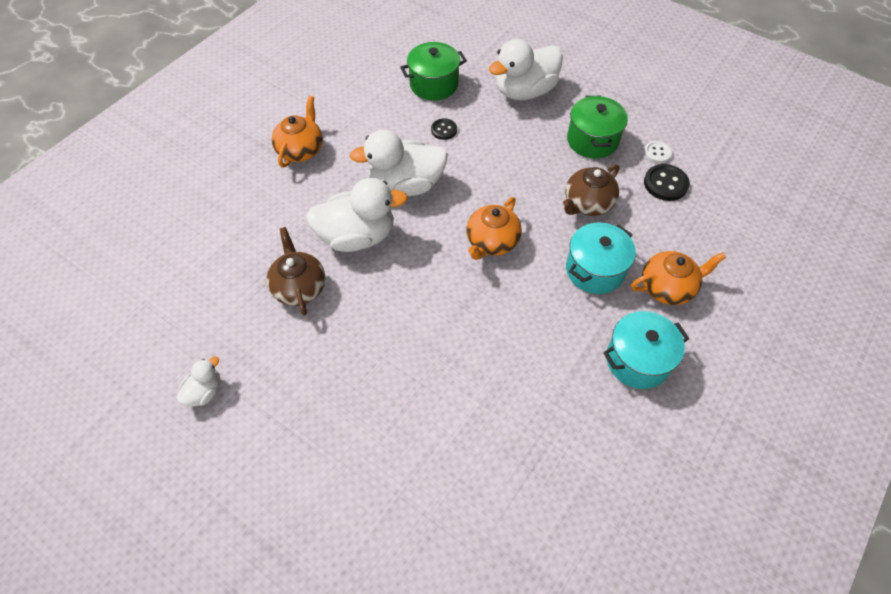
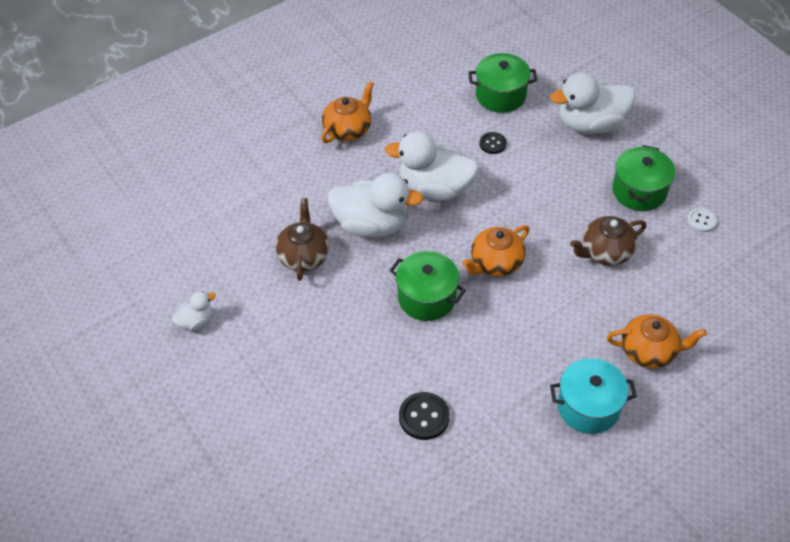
camera: 20 degrees right, 5 degrees down
turquoise pot [566,222,636,294] -> none
black button [644,164,690,201] -> black button moved to [399,392,450,440]
none -> green pot [389,251,466,321]

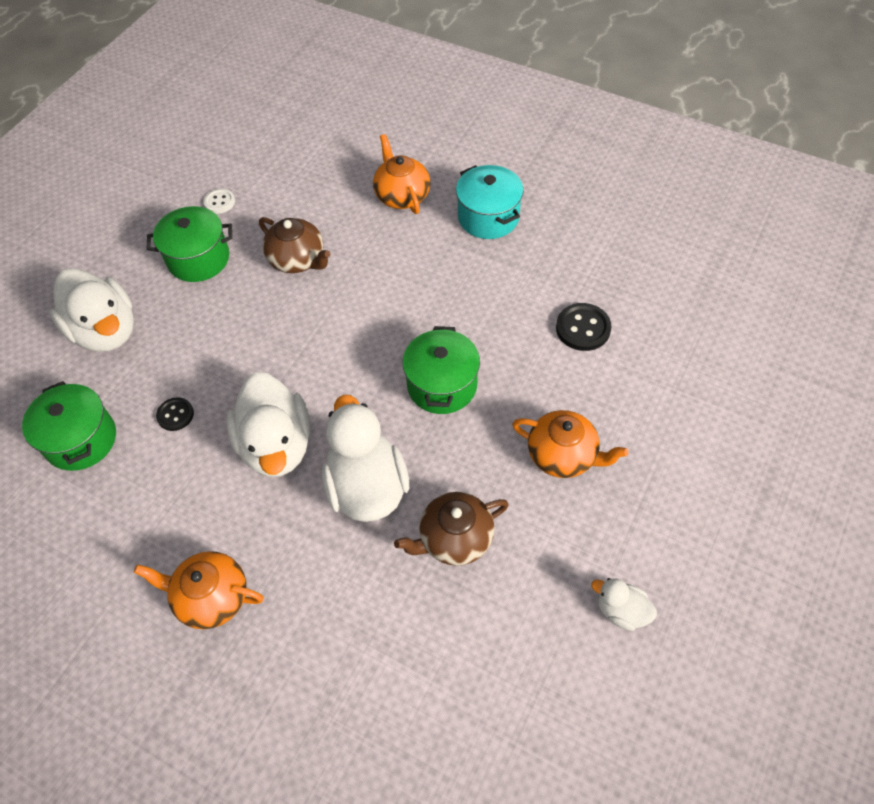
camera: 115 degrees left, 5 degrees up
orange teapot [462,225,530,277] -> orange teapot moved to [512,410,629,478]

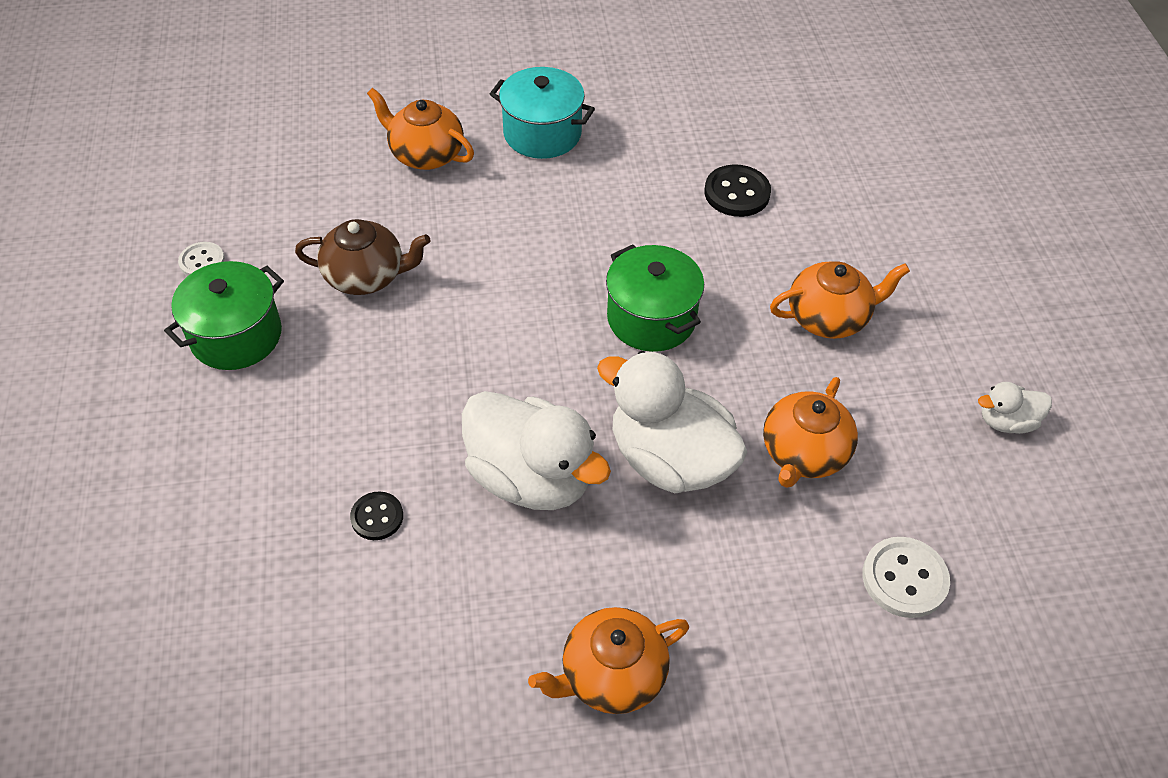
camera: 40 degrees left, 5 degrees down
green pot [22,381,116,471] -> none
white duck [50,268,134,352] -> none
brown teapot [394,492,509,566] -> orange teapot [763,377,858,488]
none -> white button [862,537,950,618]

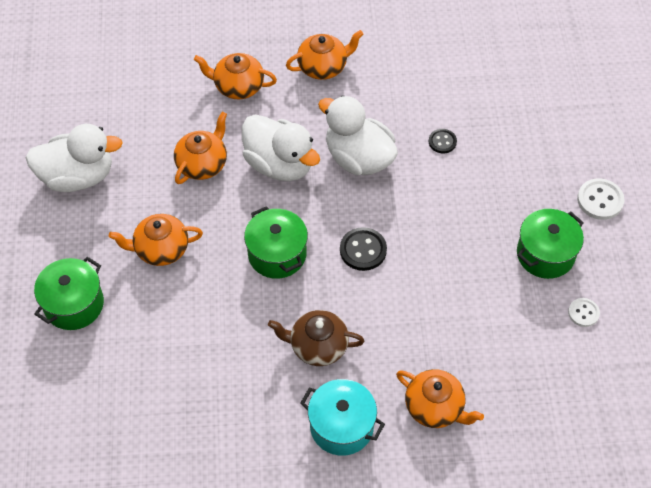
camera: 175 degrees left, 5 degrees up
brown teapot [295,219,431,295] -> brown teapot moved to [268,310,364,366]
black button [705,164,771,217] -> black button moved to [340,227,387,271]
white button [862,537,950,618] -> white button moved to [577,178,625,220]
white duck [978,382,1052,434] -> white duck [25,124,123,192], size x2.06
none -> green pot [34,257,104,330]
none -> orange teapot [194,53,277,99]

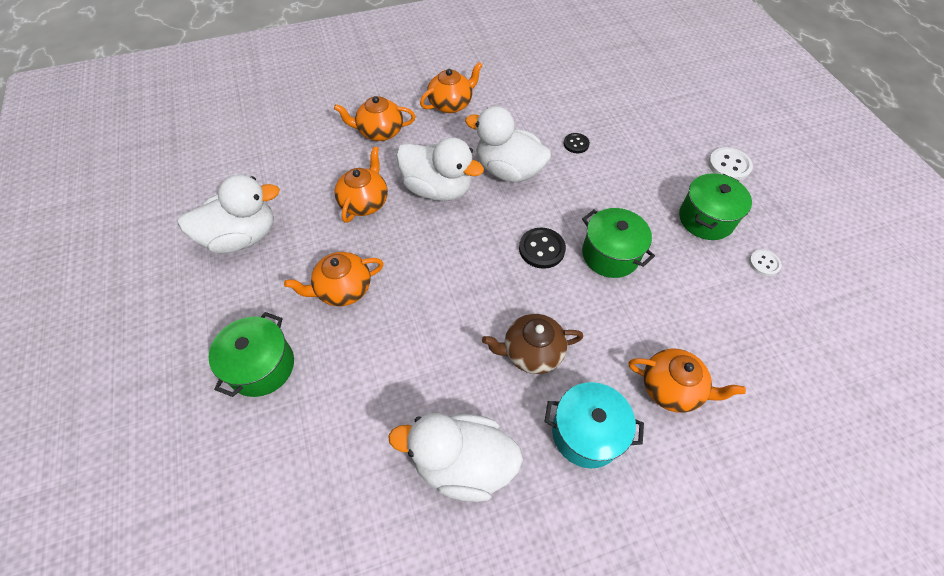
camera: 15 degrees left, 0 degrees up
green pot [244,206,308,279] -> green pot moved to [582,208,655,278]
none -> white duck [388,413,523,502]

